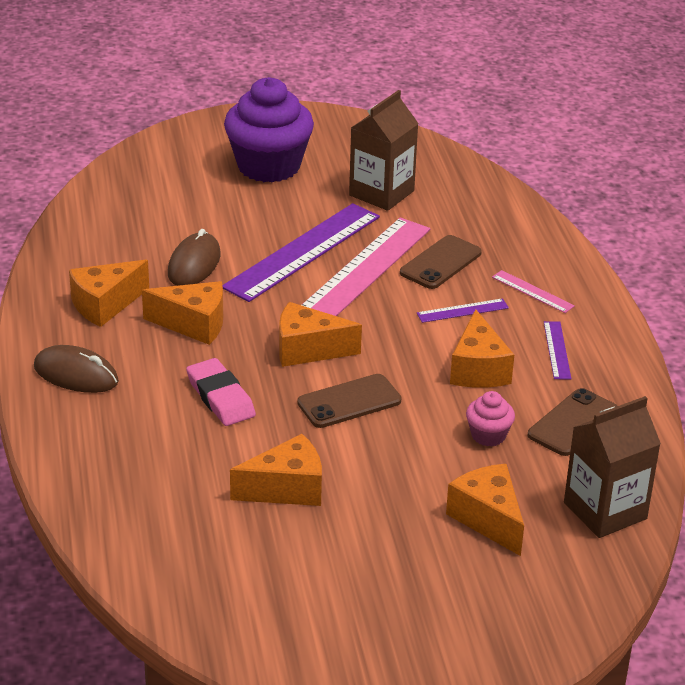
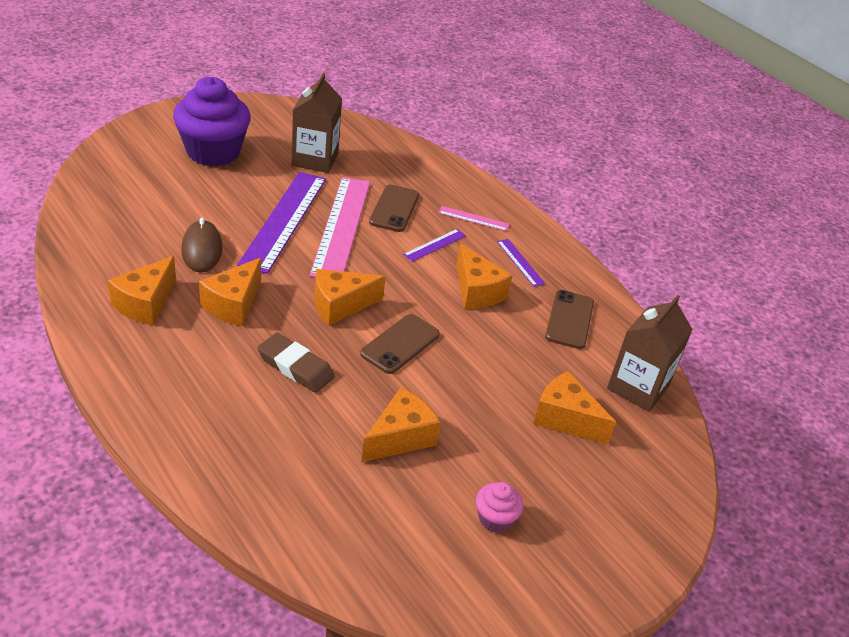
camera: 30 degrees left, 5 degrees up
brown mouse [34,345,119,393] -> none
orange cheese [142,281,223,345] -> orange cheese turned 135 degrees clockwise [199,258,261,326]
pink eraser [186,358,256,426] -> brown eraser [257,333,335,393]
pink cupcake [466,391,515,447] -> pink cupcake moved to [476,482,524,533]

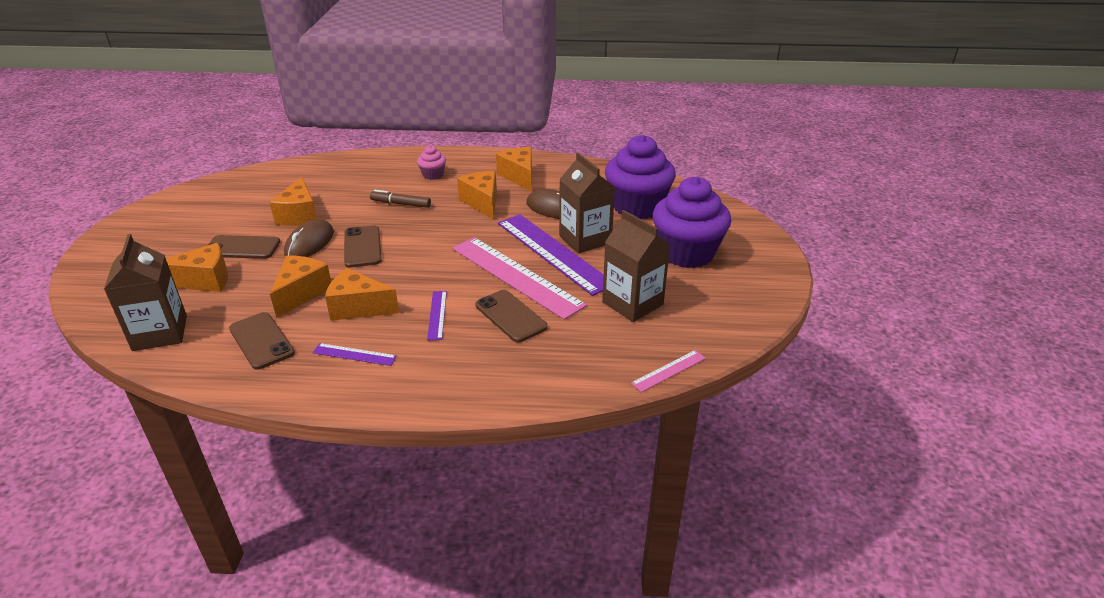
camera: 135 degrees right, 5 degrees down
brown eraser [257,333,335,393] -> brown marker [370,190,431,208]
orange cheese [314,269,386,326] -> orange cheese moved to [270,255,331,318]
pink ruler [438,206,510,231] -> pink ruler moved to [631,350,706,392]
pink cupcake [476,482,524,533] -> pink cupcake moved to [417,145,446,180]
none -> brown phone [207,235,280,259]
none -> brown mouse [284,219,334,257]
none -> brown carton [559,153,615,253]
none -> purple cupcake [605,135,676,219]

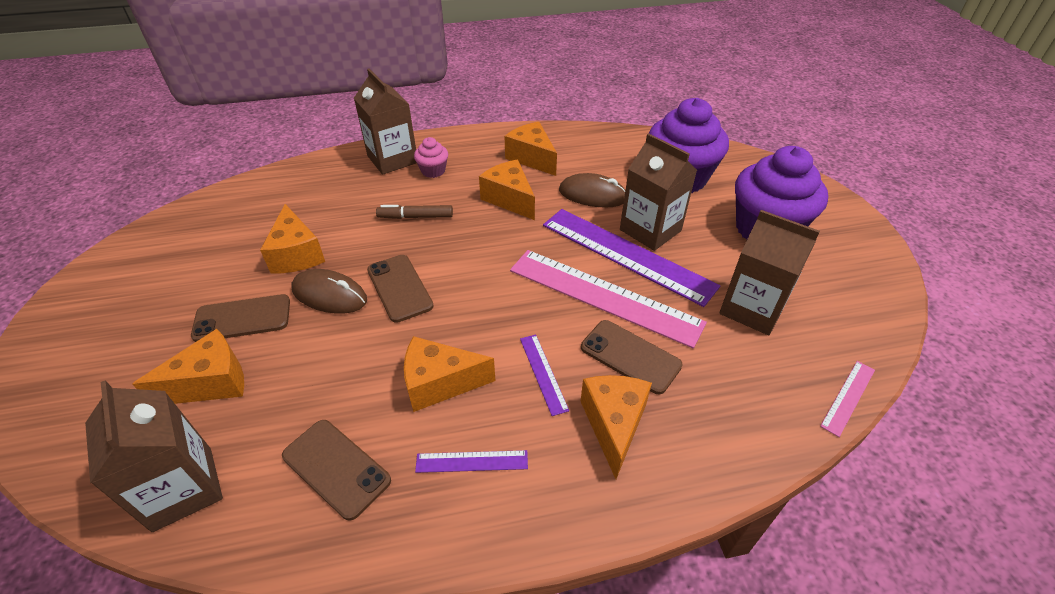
camera: 15 degrees left, 10 degrees up
orange cheese [270,255,331,318] -> orange cheese moved to [580,375,652,479]
brown mouse [284,219,334,257] -> brown mouse turned 75 degrees counterclockwise [291,269,367,314]
none -> brown carton [354,68,416,175]

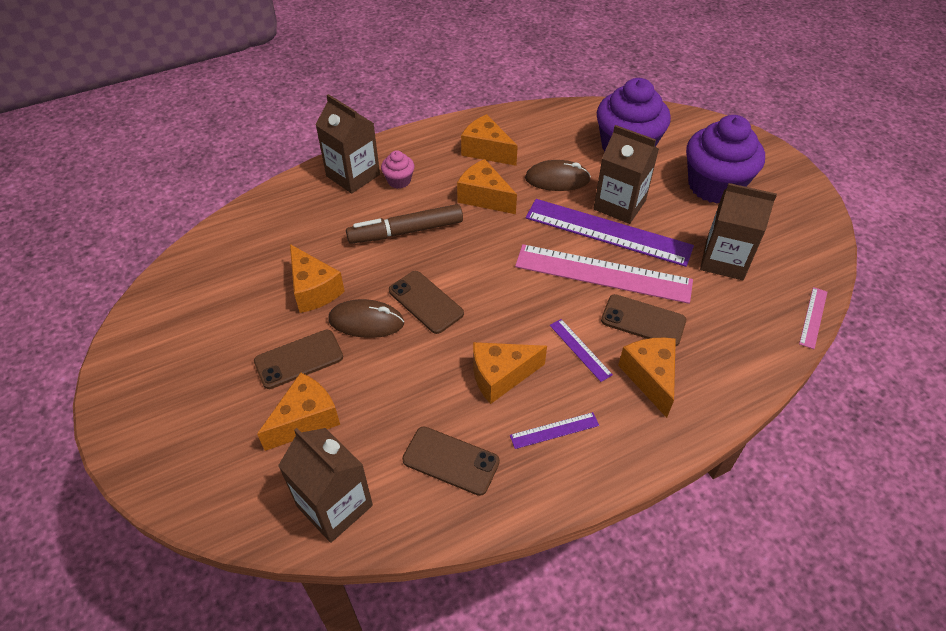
camera: 15 degrees left, 5 degrees up
brown marker [376,205,453,219] -> brown marker [346,204,463,244], size x1.62

